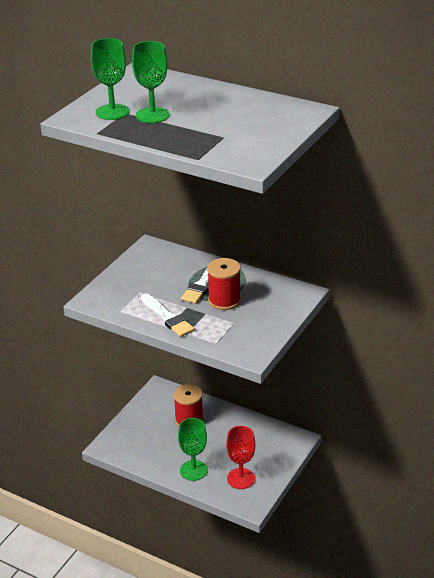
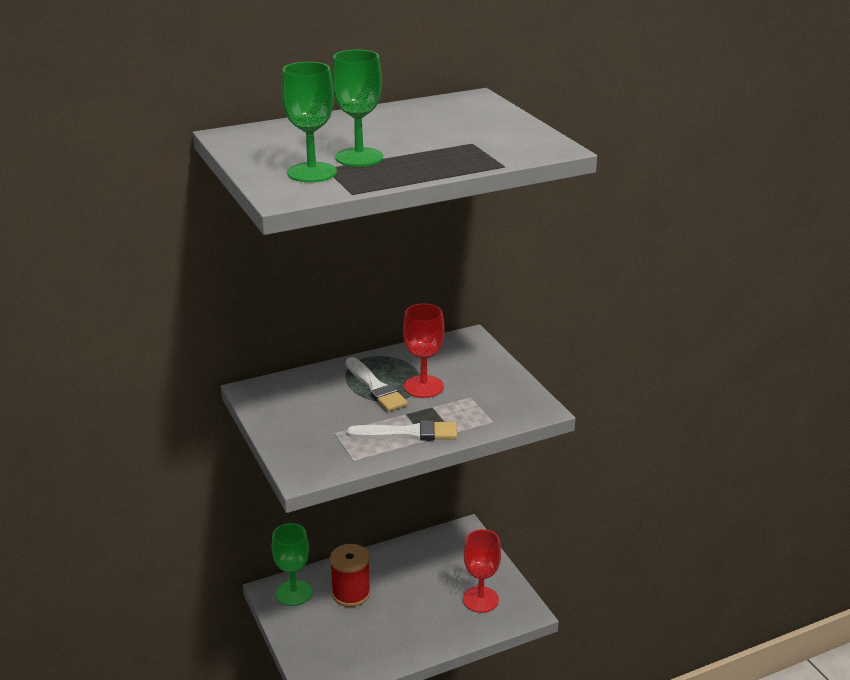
camera: 55 degrees left, 5 degrees down
green goblet [178,418,208,481] -> green goblet moved to [272,523,312,606]
red spool [207,258,241,310] -> red goblet [403,303,445,398]

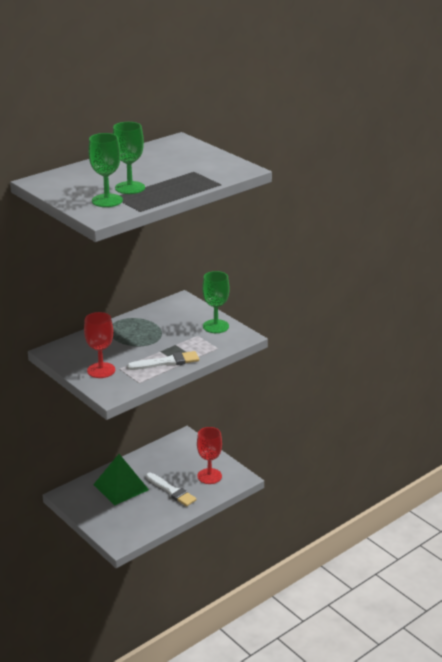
camera: 15 degrees left, 0 degrees up
green goblet [272,523,312,606] -> green goblet moved to [202,271,229,333]
red spool [330,544,371,607] -> green pyramid [93,454,149,505]
white brush [346,357,408,411] -> white brush moved to [146,473,197,506]
red goblet [403,303,445,398] -> red goblet moved to [84,312,115,378]

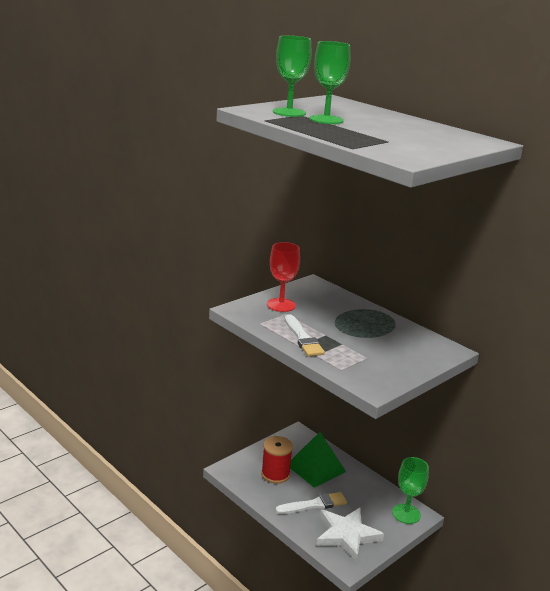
camera: 85 degrees right, 5 degrees down
white brush [146,473,197,506] -> white brush turned 150 degrees counterclockwise [275,492,347,514]
red goblet [197,427,222,484] -> white star [316,507,384,562]
green goblet [202,271,229,333] -> green goblet moved to [392,457,429,524]
none -> red spool [261,436,293,484]

